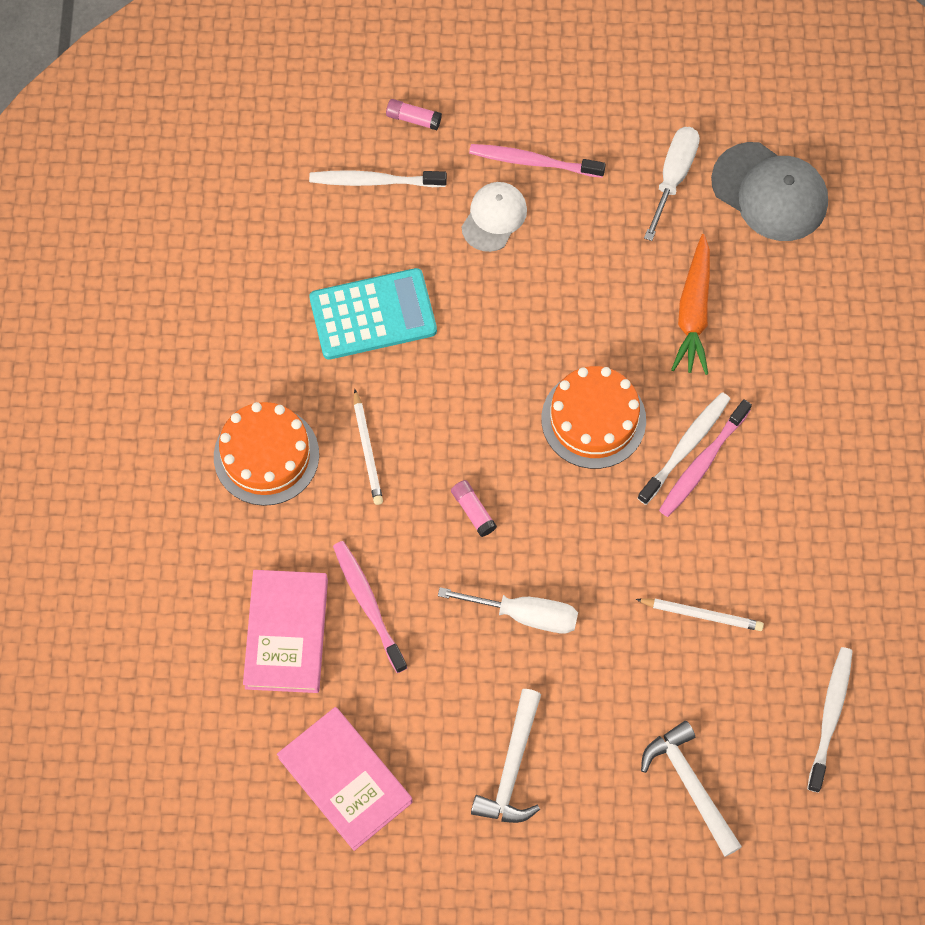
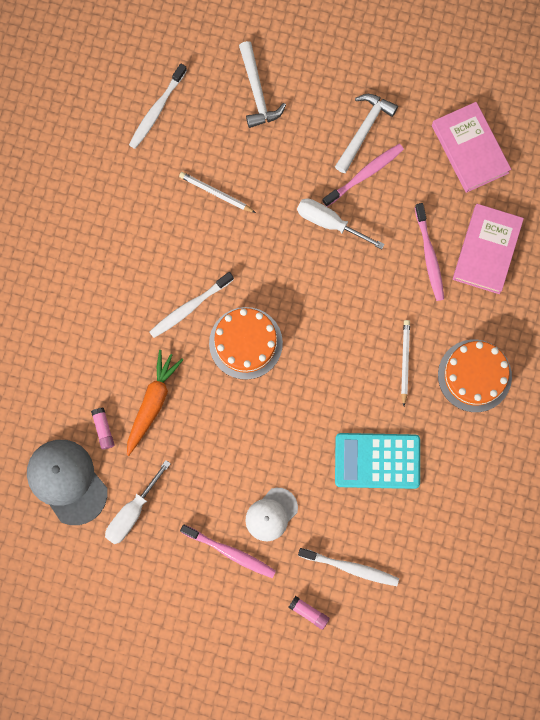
camera: 165 degrees left, 10 degrees up
pink glue stick [451,480,497,537] -> pink glue stick moved to [91,408,115,450]
pink toothbrush [659,399,752,517] -> pink toothbrush moved to [323,144,404,207]

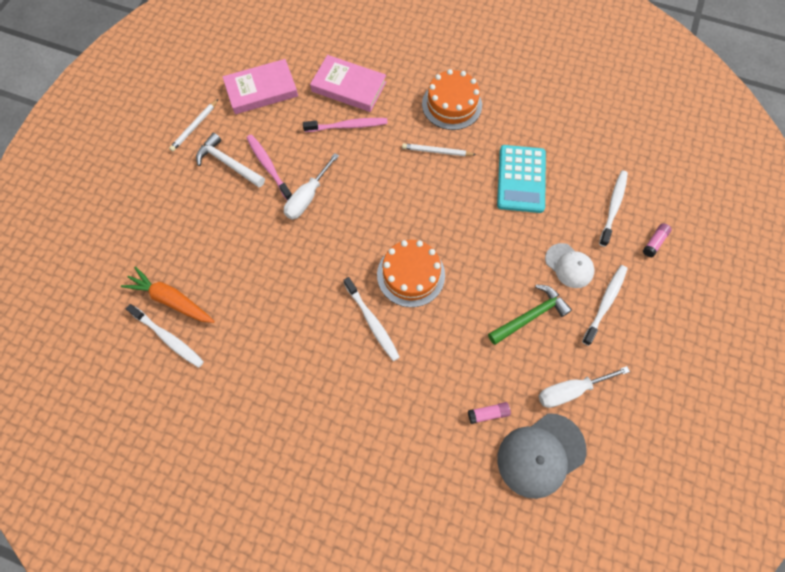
camera: 85 degrees left, 10 degrees down
white screwdriver [105,460,171,544] -> white screwdriver turned 120 degrees clockwise [539,366,630,408]
orange carrot [127,350,184,456] -> orange carrot moved to [121,267,215,323]
white pencil [179,172,256,213] -> white pencil moved to [169,99,218,151]
pink toothbrush [180,525,276,578] -> white toothbrush [582,265,628,346]
white hammer [239,41,286,128] -> none
none -> green hammer [488,284,572,345]

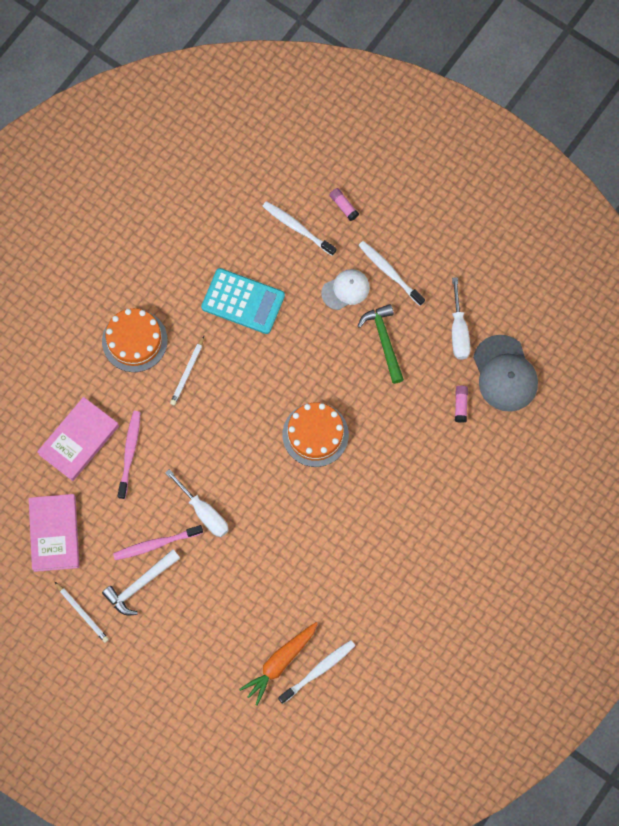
camera: 75 degrees left, 5 degrees up
white toothbrush [343,277,400,361] -> none

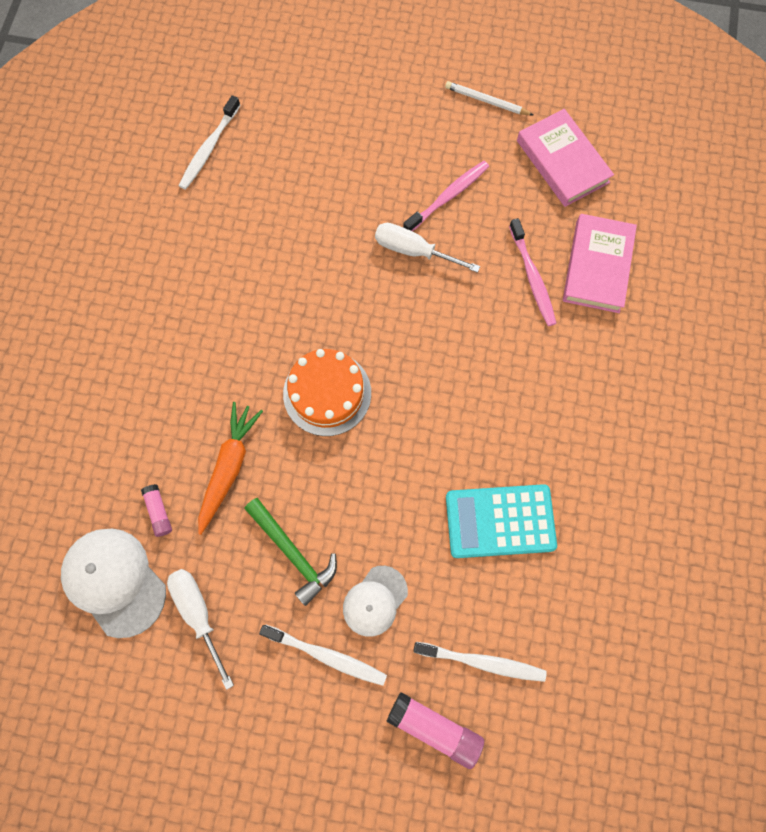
camera: 155 degrees right, 0 degrees up
orange cake [102,308,168,372] -> none
white hammer [102,549,180,615] -> none
white pencil [170,336,204,406] -> none
orange carrot [239,622,318,705] -> orange carrot moved to [198,402,263,535]
pink glue stick [329,188,359,221] -> pink glue stick [387,692,484,769], size x1.73
grey cap [473,335,538,412] -> white cap [61,529,166,638]

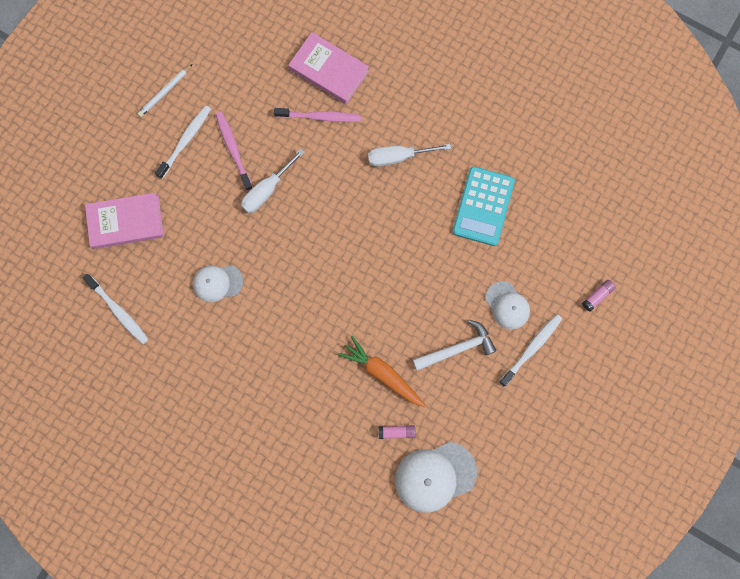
camera: 70 degrees left, 5 degrees up
white screwdriver [167,569,234,690] -> white screwdriver moved to [368,144,451,167]
green hammer [244,498,337,606] -> white hammer [413,320,496,371]
orange cake [283,349,371,436] -> none
pink glue stick [387,692,484,769] -> pink glue stick [582,280,616,312], size x0.58
white toothbrush [413,642,547,682] -> white toothbrush moved to [155,105,211,179]
pink book [517,109,614,207] -> pink book moved to [85,193,164,249]
none -> white cap [193,266,243,302]

